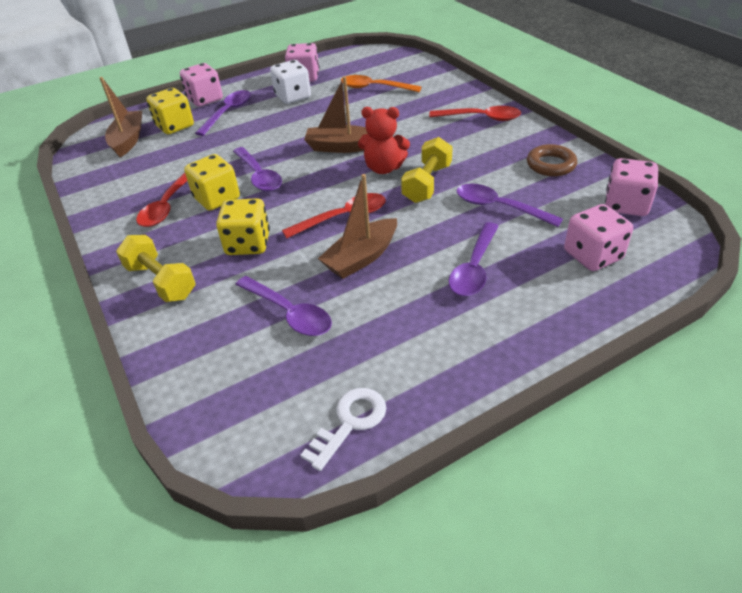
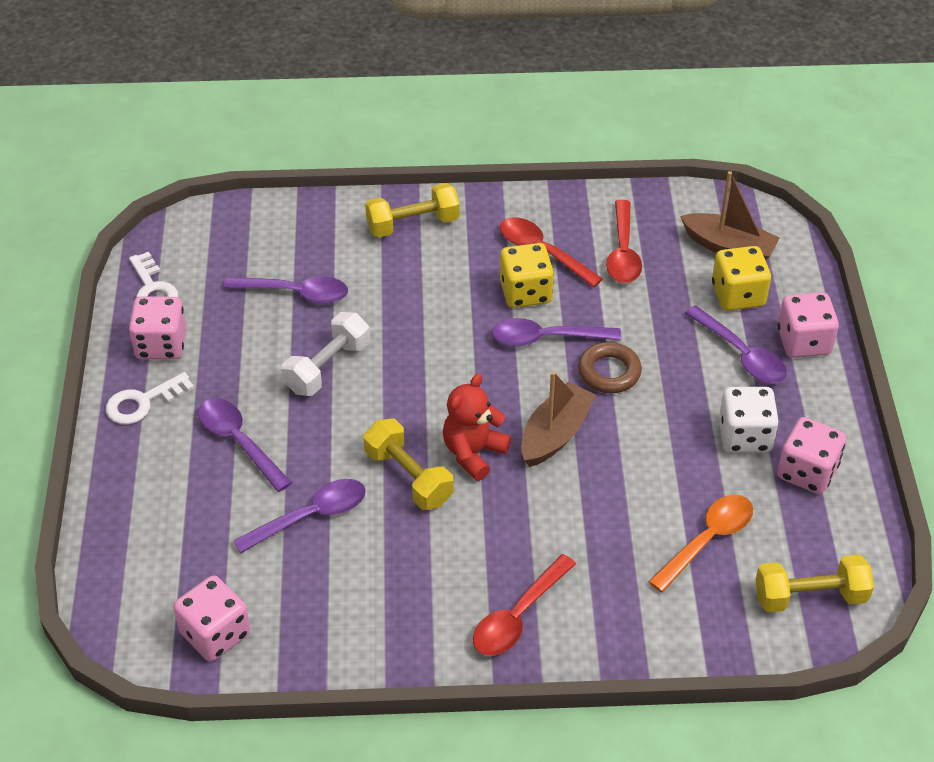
camera: 115 degrees right, 5 degrees up
yellow dice [216,198,270,255] -> none
purple spoon [235,276,332,336] -> purple spoon turned 150 degrees counterclockwise [224,276,348,304]
red spoon [282,193,386,238] -> red spoon moved to [606,200,642,283]
brown boat [318,174,397,279] -> white dumbbell [282,312,370,396]
brown ring [527,144,577,177] -> brown ring moved to [578,342,642,393]
pink dice [564,204,633,271] -> pink dice moved to [129,296,187,359]
none -> white key [106,372,194,425]
none -> yellow dumbbell [755,555,874,613]

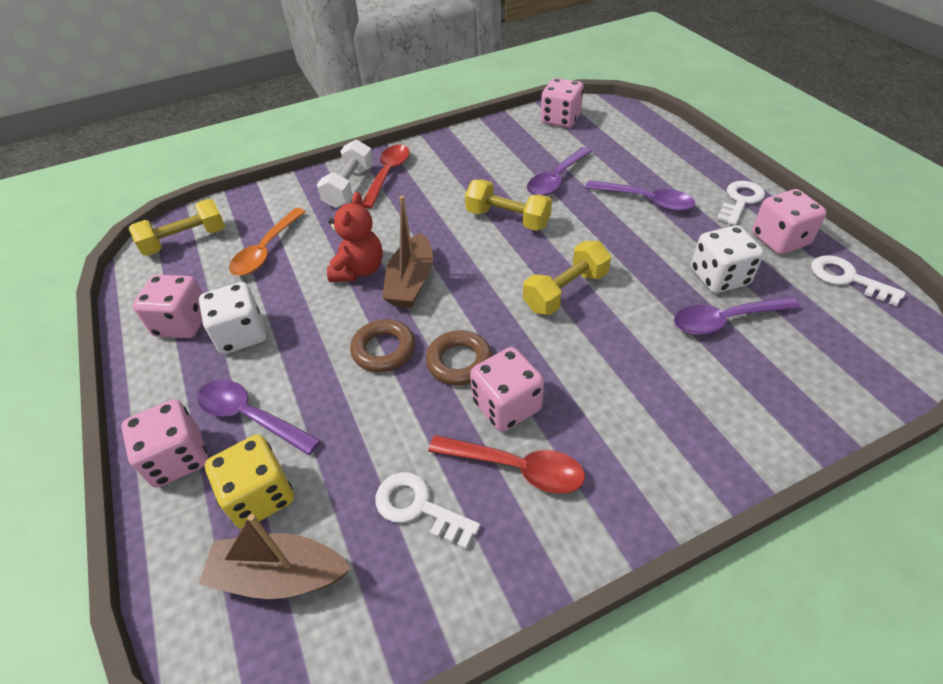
camera: 160 degrees right, 0 degrees up
white dumbbell [282,312,370,396] -> white dumbbell moved to [317,140,374,208]
yellow dumbbell [365,183,460,238] -> yellow dumbbell moved to [523,241,611,315]
red teddy bear [443,374,511,481] -> red teddy bear moved to [327,192,383,282]
purple spoon [492,318,621,346] -> brown ring [426,330,492,385]
yellow dice [500,243,554,308] -> pink dice [470,347,544,432]
red spoon [606,200,642,283] -> white key [375,472,480,549]
none -> white dice [691,225,764,293]

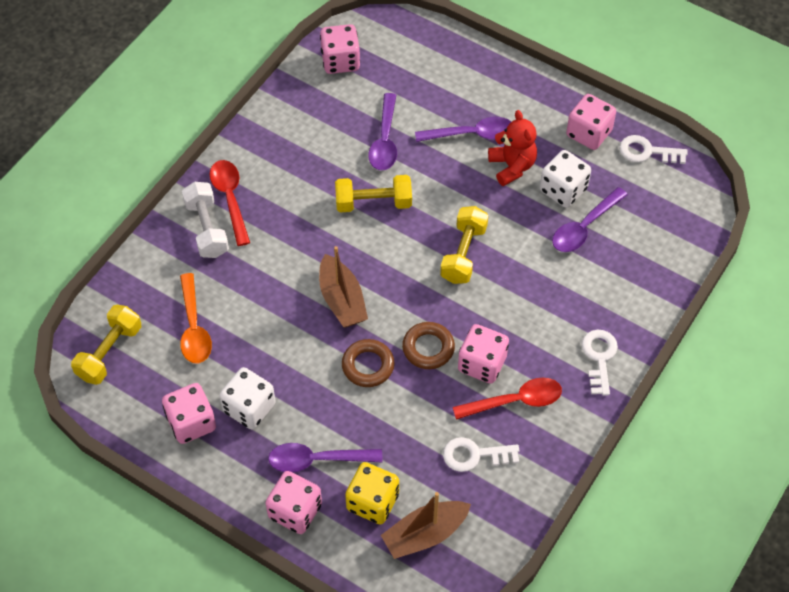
camera: 35 degrees left, 10 degrees up
red teddy bear [327,192,383,282] -> red teddy bear moved to [488,110,537,186]
white key [717,181,765,225] -> white key moved to [582,330,618,396]

